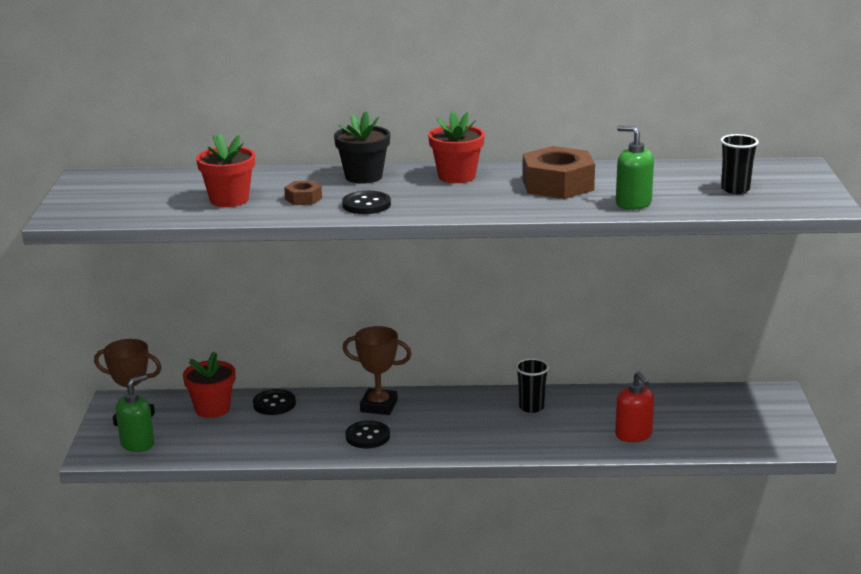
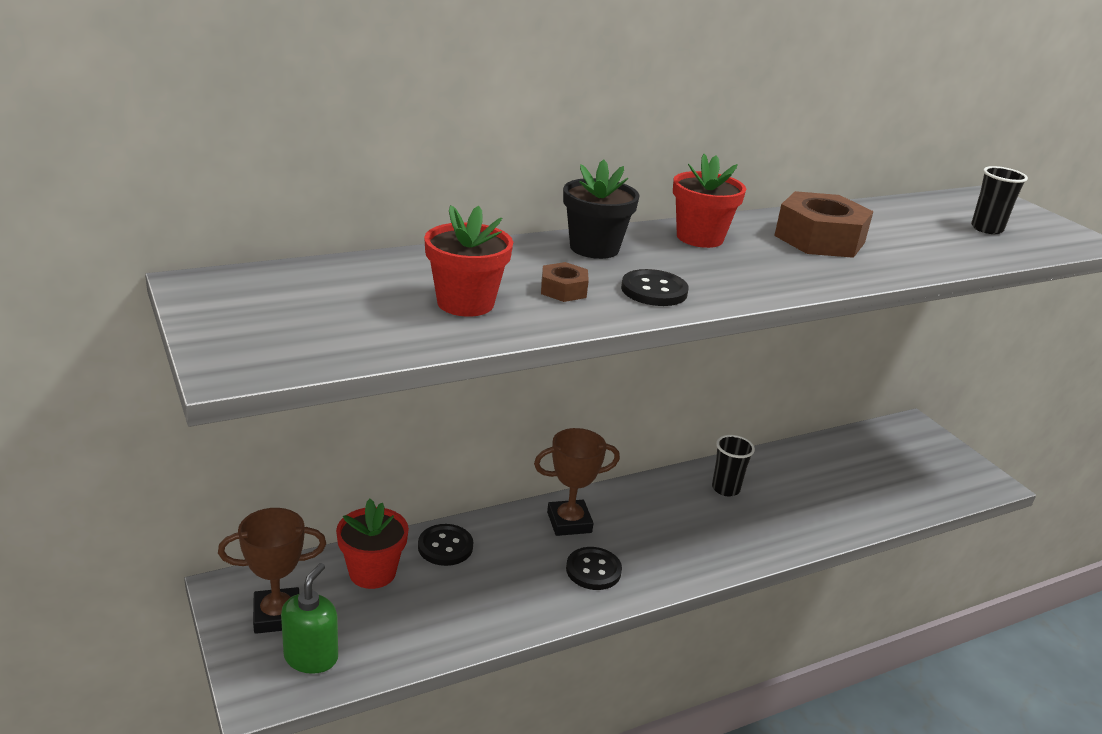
camera: 30 degrees left, 5 degrees up
red soap dispenser [615,371,654,442] -> none
green soap dispenser [616,125,654,210] -> none

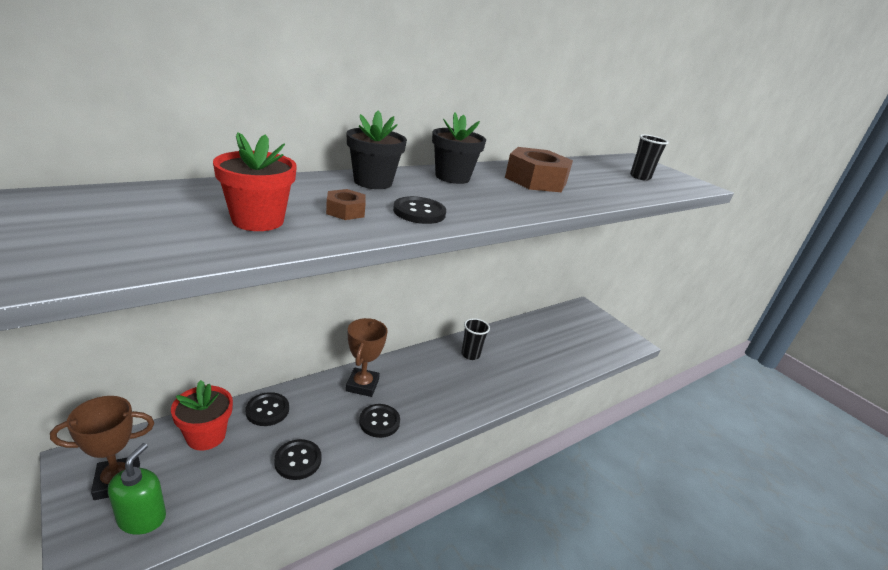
camera: 10 degrees left, 0 degrees up
brown trophy [534,428,620,536] -> brown trophy turned 60 degrees counterclockwise [346,318,388,397]
red flower pot [673,153,746,248] -> black flower pot [432,112,486,184]
none -> black button [274,439,322,480]

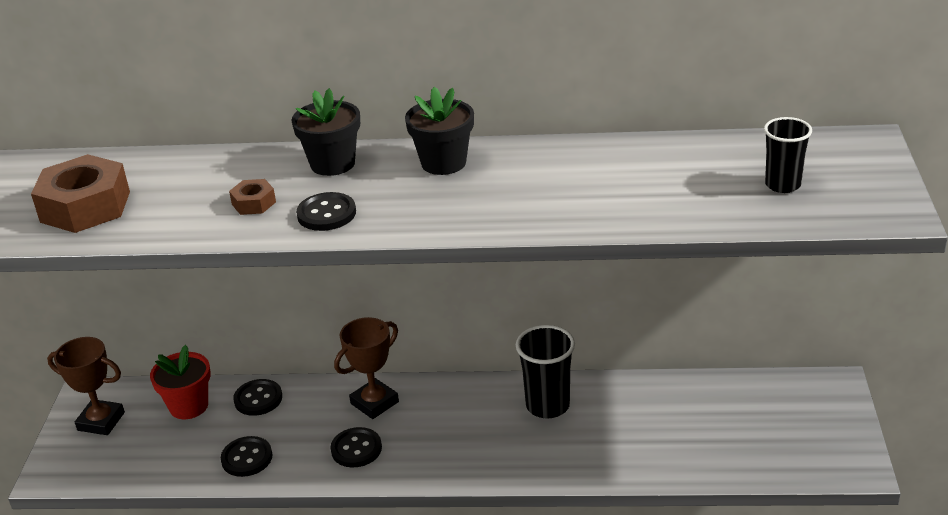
camera: 45 degrees right, 5 degrees up
green soap dispenser [108,443,166,535] -> none
red flower pot [213,132,297,231] -> none
black cup [461,318,490,360] -> black cup [516,325,575,418], size x1.50
brown nut [505,147,573,192] -> brown nut moved to [31,154,130,233]

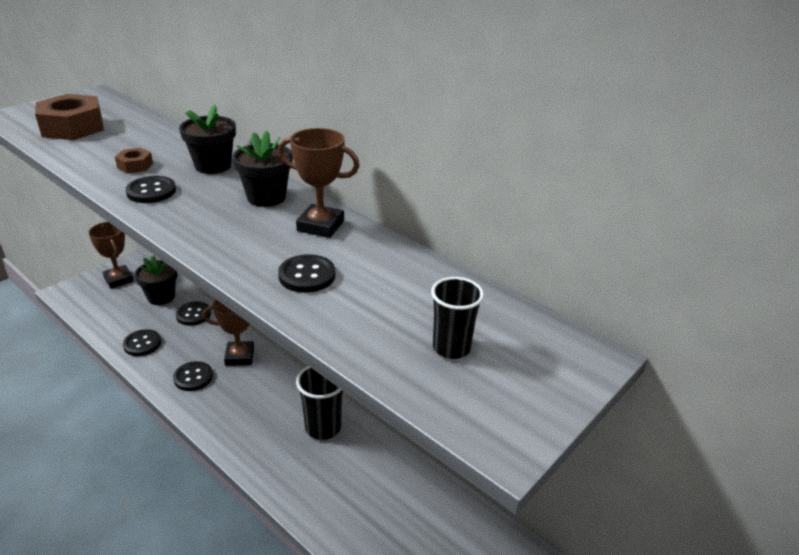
camera: 35 degrees right, 0 degrees up
red flower pot [150,345,211,419] -> black flower pot [135,256,178,305]
none -> brown trophy [278,128,359,238]
none -> black button [278,254,336,293]

